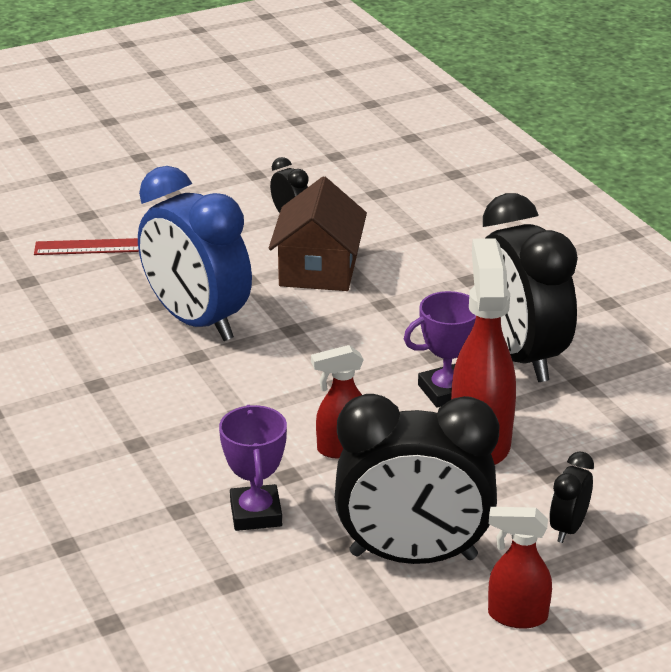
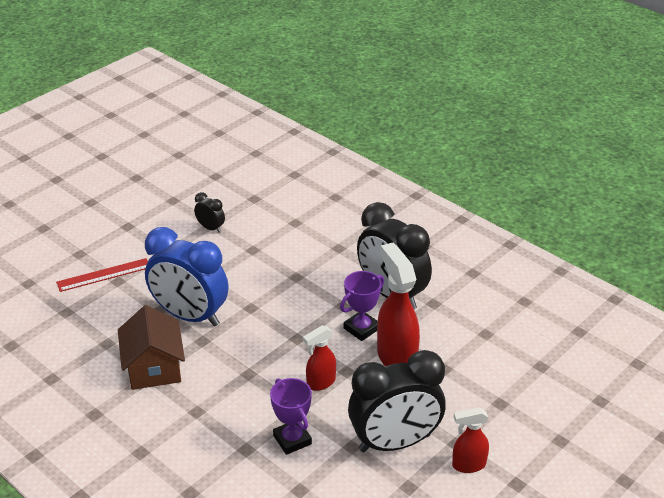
camera: 20 degrees left, 5 degrees up
brown house [269,177,367,291] -> brown house moved to [118,305,185,390]
black clock [549,452,594,543] -> none

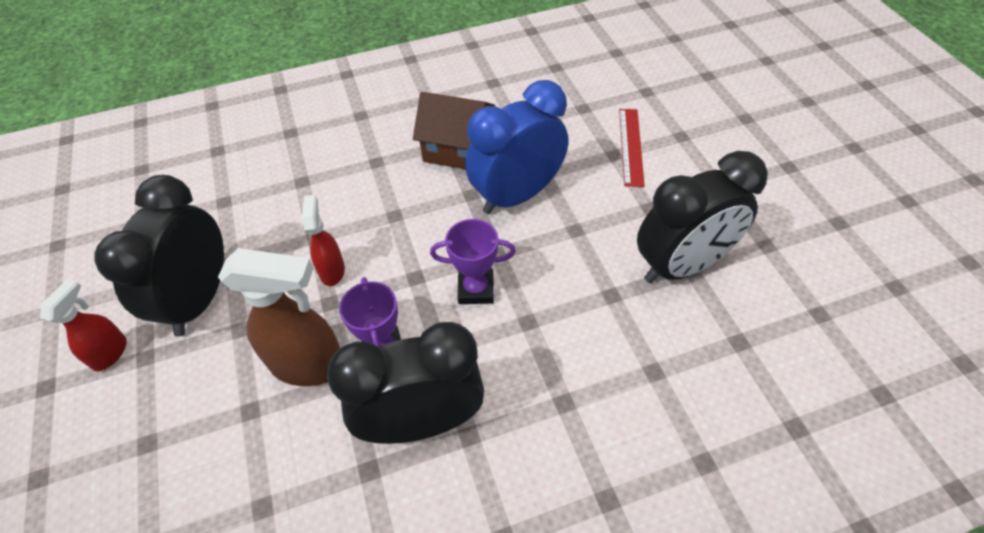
camera: 120 degrees right, 15 degrees up
black clock [194,192,225,233] -> black clock [637,151,768,283], size x2.33
purple trophy [270,378,312,455] -> purple trophy moved to [430,219,516,304]
red spray bottle [377,243,420,366] -> brown spray bottle [218,248,340,386]

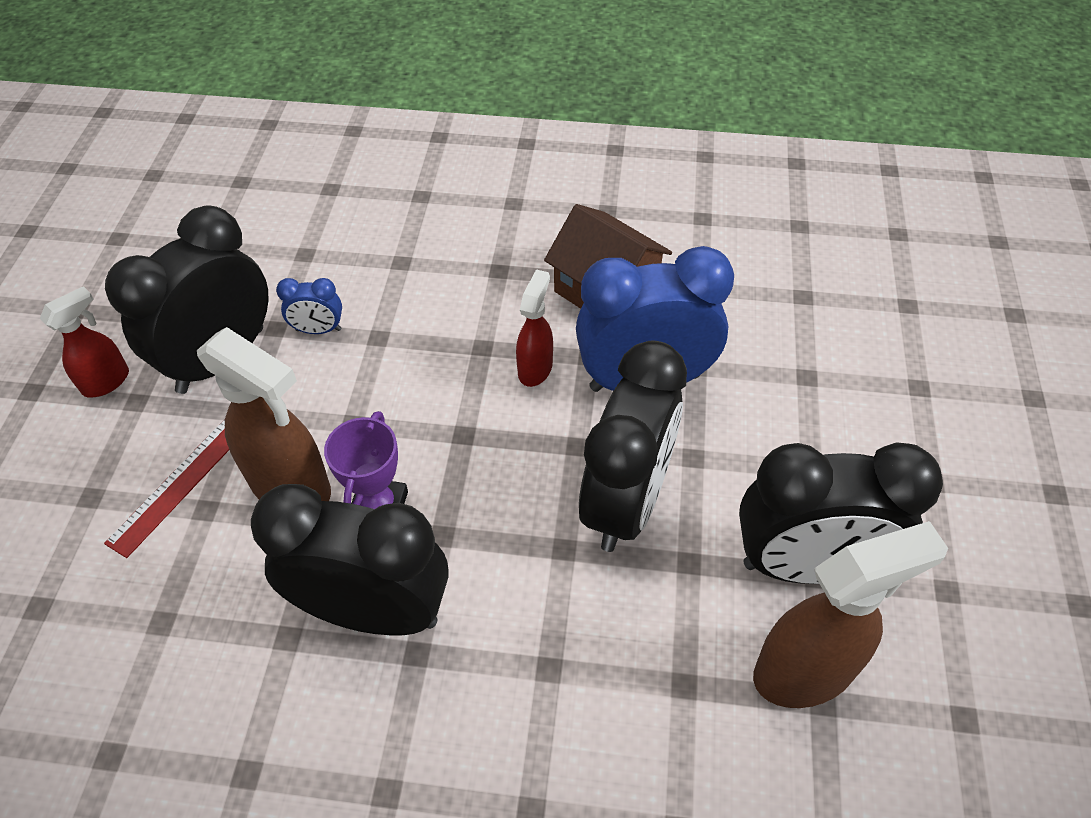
camera: 25 degrees right, 0 degrees up
red spray bottle [302,195,345,286] -> red spray bottle moved to [516,269,553,387]
purple trophy [430,219,516,304] -> none
red ruler [619,109,645,187] -> red ruler moved to [104,419,229,558]
none -> blue clock [276,278,342,334]
none -> black clock [579,340,687,552]
none -> brown spray bottle [753,521,948,708]

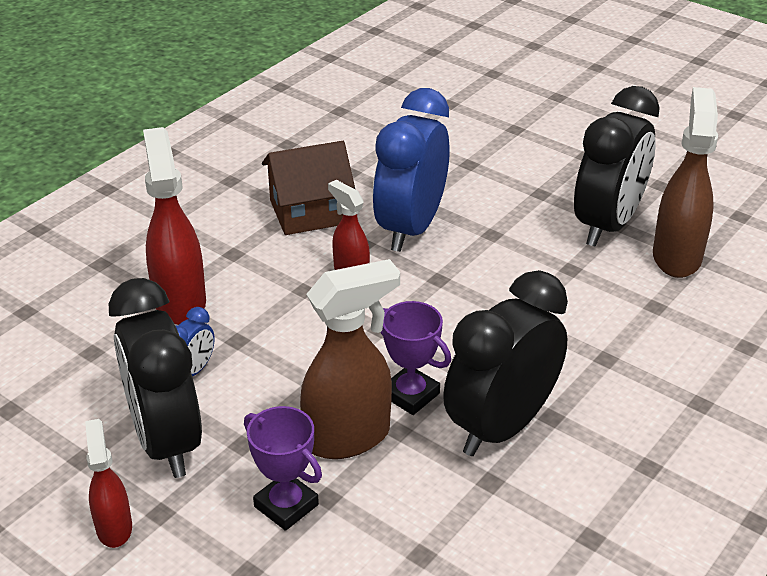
camera: 60 degrees left, 15 degrees down
red ruler [104,419,229,558] -> purple trophy [244,406,322,531]
black clock [579,340,687,552] -> none
none -> red spray bottle [143,127,206,325]

